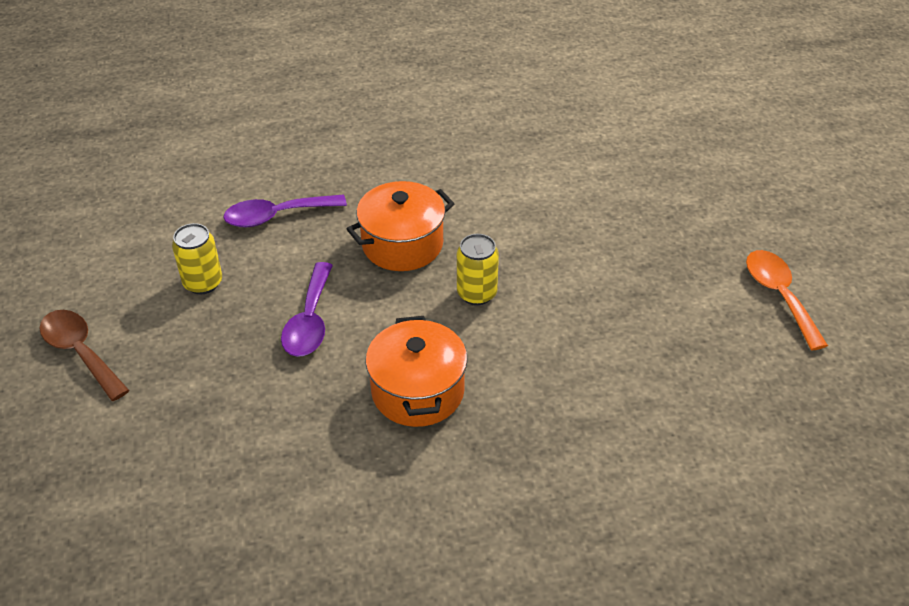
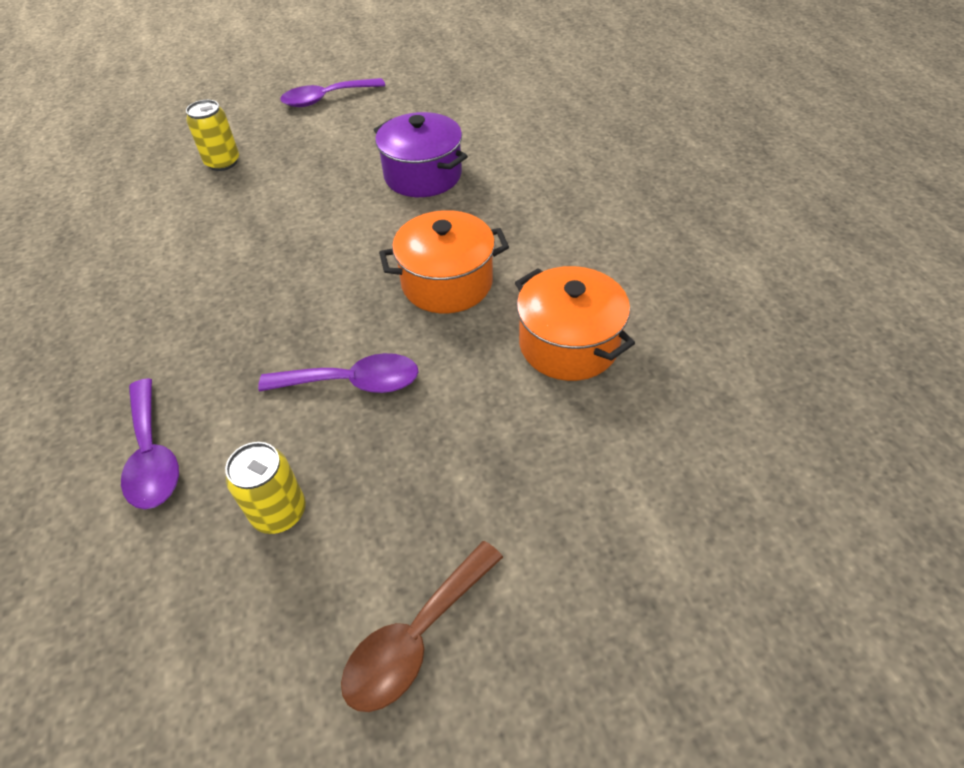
camera: 95 degrees left, 5 degrees up
orange pot [347,181,455,271] -> orange pot moved to [515,266,635,381]
yellow can [457,234,499,305] -> yellow can moved to [186,100,239,171]
orange spoon [746,250,828,351] -> purple spoon [280,78,385,107]
none -> purple pot [374,112,468,197]

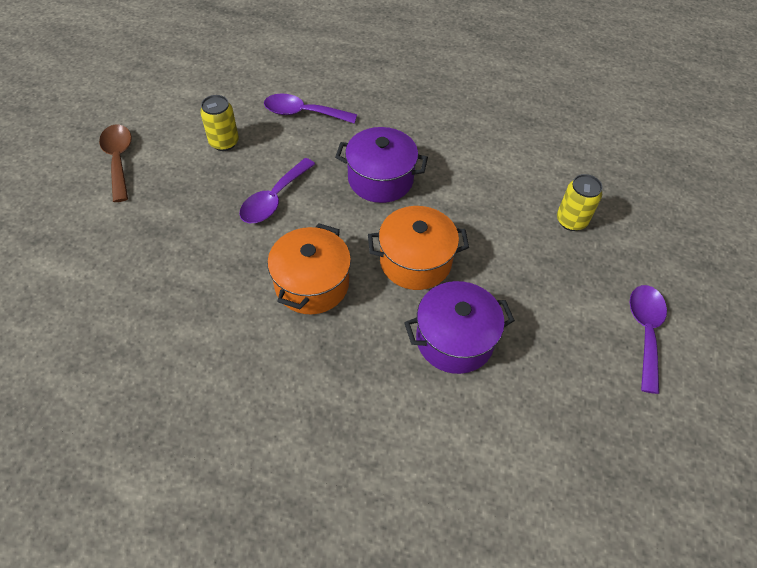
camera: 120 degrees right, 5 degrees up
orange pot [515,266,635,381] -> orange pot moved to [368,206,469,290]
none -> purple pot [335,127,428,203]

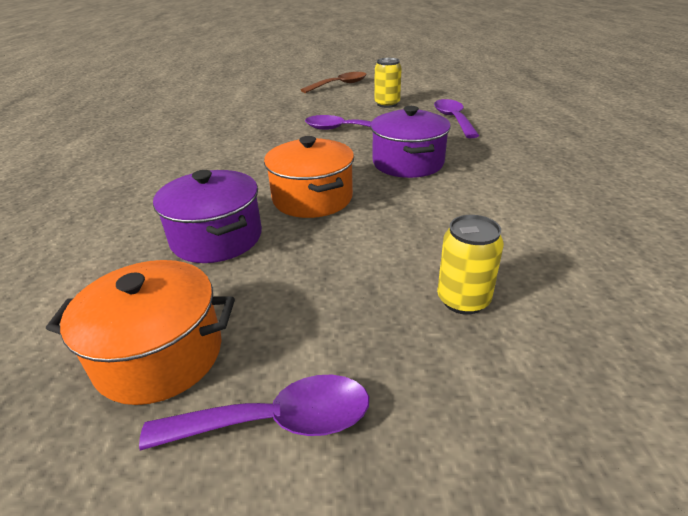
camera: 75 degrees right, 20 degrees down
orange pot [267,223,351,314] -> orange pot moved to [46,260,235,405]

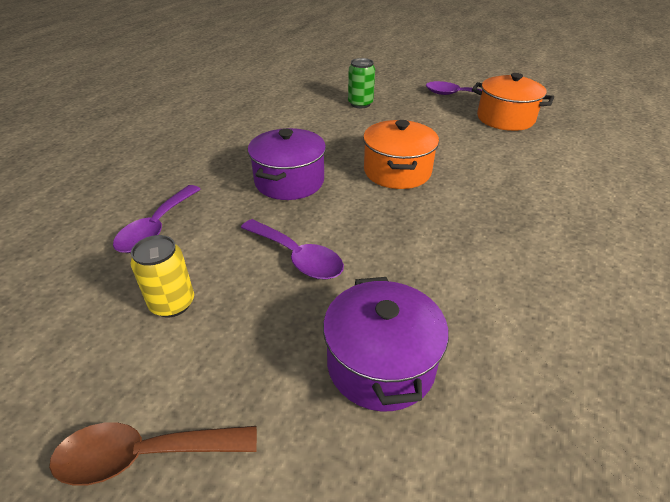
camera: 155 degrees left, 5 degrees up
purple pot [153,170,262,263] -> purple pot moved to [323,277,449,412]
yellow can [437,215,504,315] -> green can [348,58,375,108]

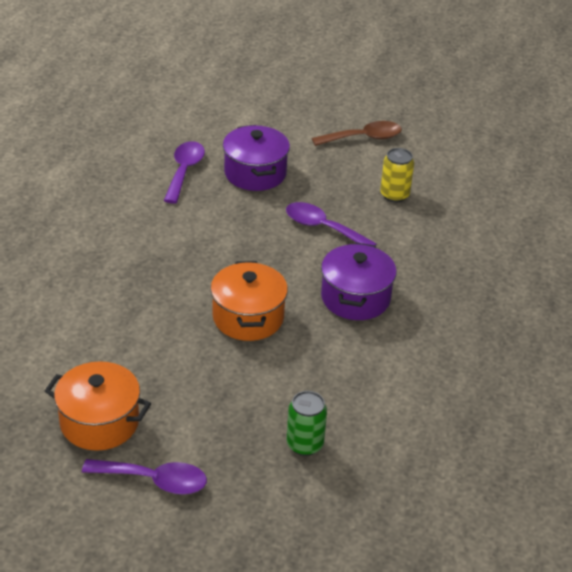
camera: 170 degrees right, 0 degrees up
purple spoon [113,185,200,253] -> purple spoon moved to [164,141,205,204]

